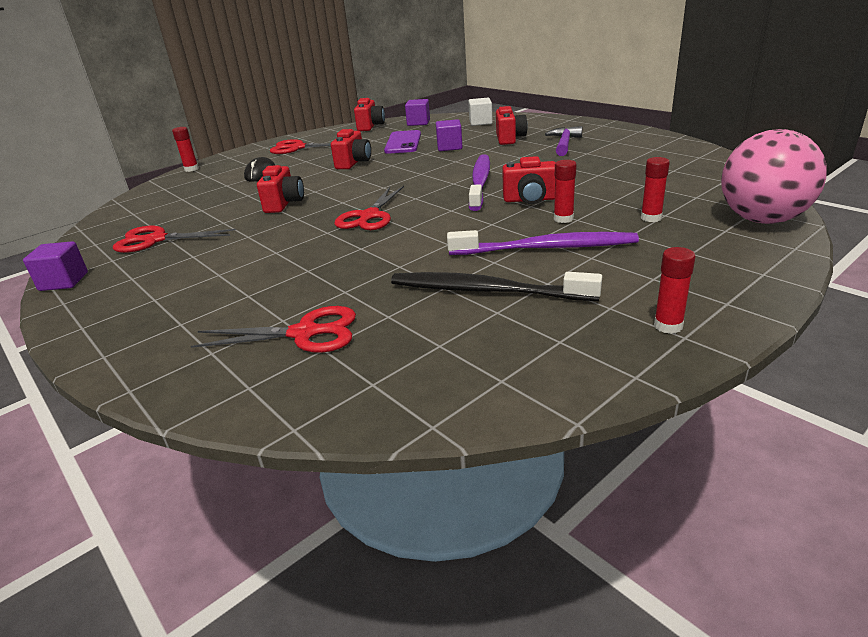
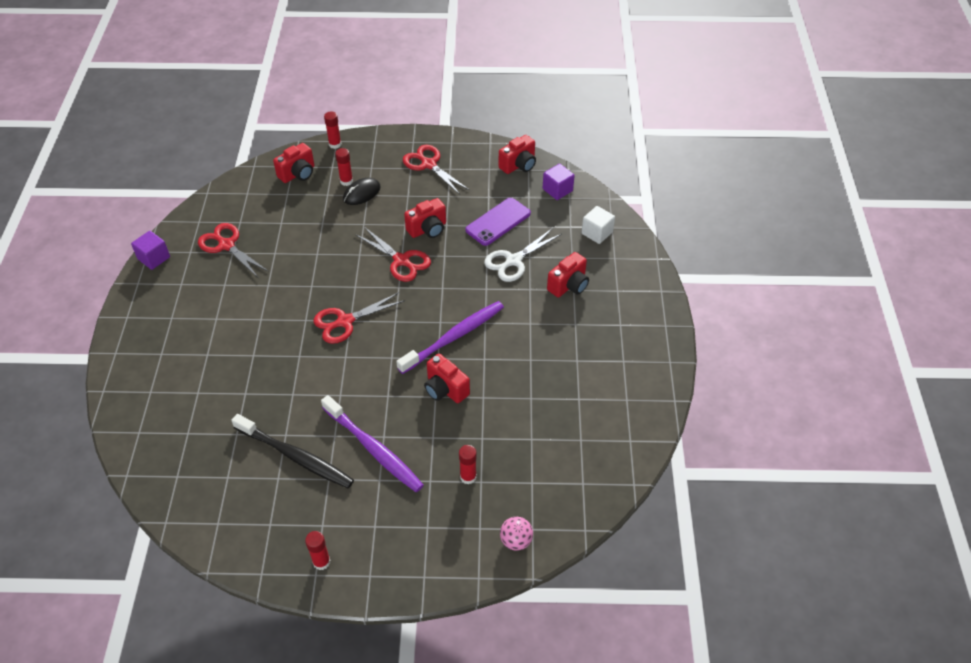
camera: 40 degrees right, 20 degrees up
red scissors [191,306,356,353] -> red scissors moved to [355,227,431,282]
red camera [257,165,304,213] -> red camera moved to [273,143,314,183]
black toothbrush [391,272,602,301] -> black toothbrush turned 150 degrees clockwise [231,414,354,489]
purple cube [436,119,462,151] -> white scissors [484,228,562,282]
purple hammer [545,126,582,156] -> none
red glue stick [554,160,577,223] -> red glue stick moved to [335,148,353,186]
pink ball [721,129,827,224] -> pink ball [500,517,533,551], size x0.45

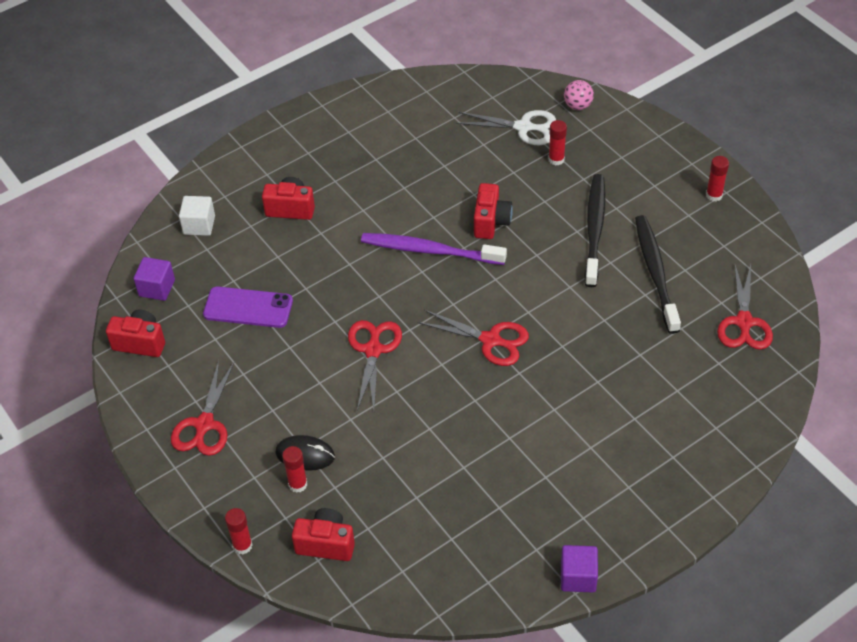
camera: 125 degrees left, 0 degrees up
red scissors [198,223,269,277] -> red scissors moved to [717,264,773,350]
purple toothbrush [321,395,424,492] -> black toothbrush [585,174,606,287]
red camera [404,198,446,238] -> none
white scissors [484,228,562,282] -> white scissors moved to [456,110,556,145]

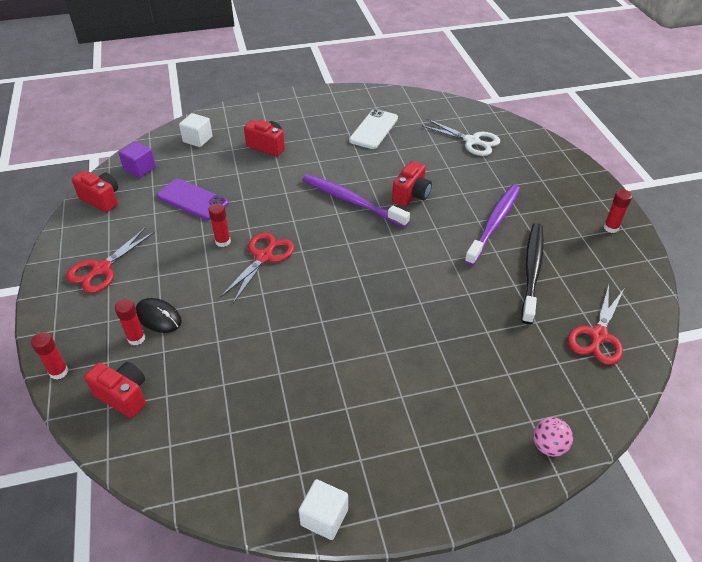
camera: 20 degrees right, 5 degrees down
red scissors [417,310,529,366] -> none
red glue stick [548,120,567,166] -> red glue stick moved to [209,203,231,247]
purple cube [561,545,598,592] -> white cube [298,479,348,540]
pink ball [564,80,594,110] -> pink ball moved to [533,417,573,457]
black toothbrush [585,174,606,287] -> purple toothbrush [465,185,520,266]
none -> white phone [349,109,398,149]

